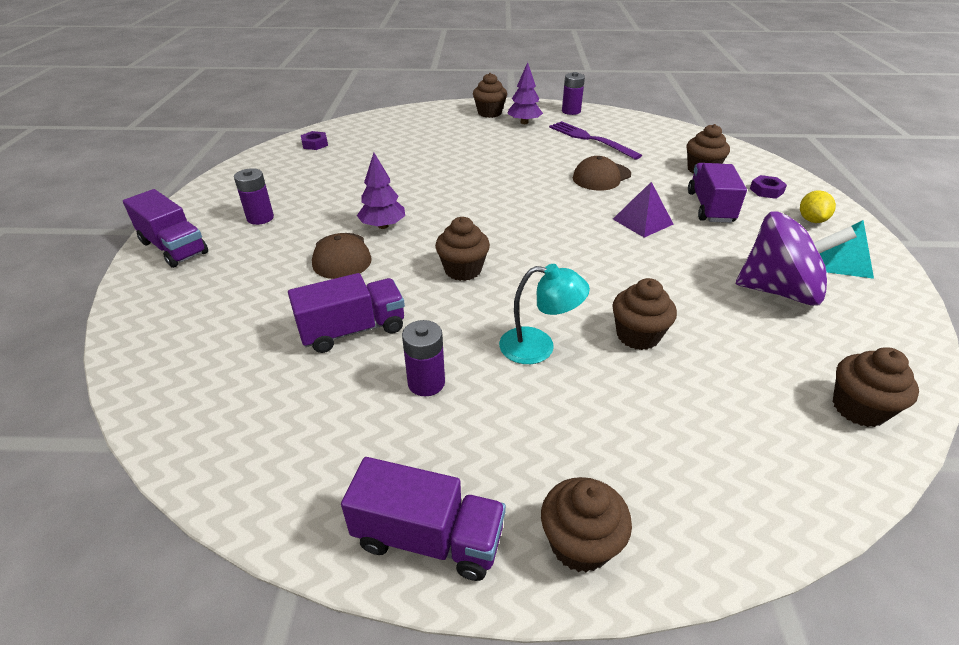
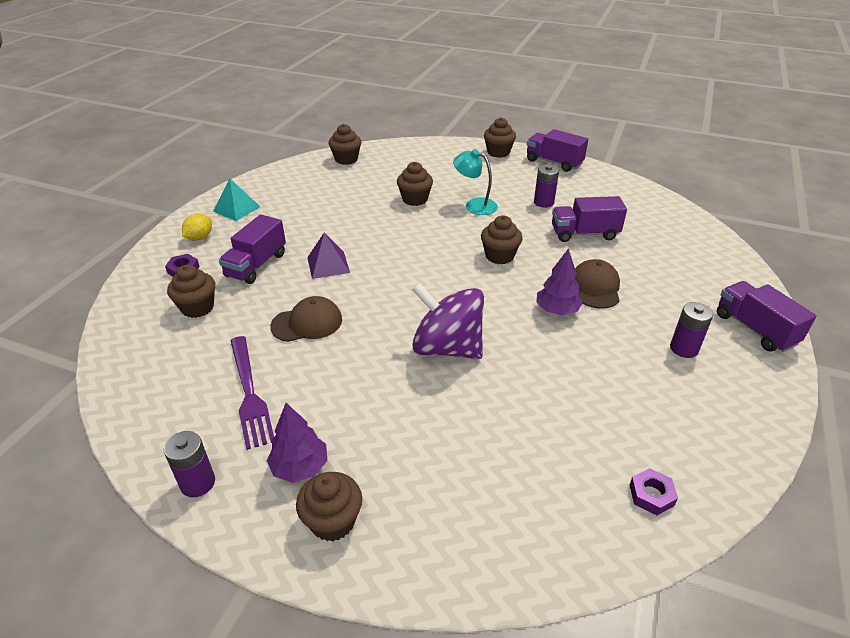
camera: 160 degrees left, 0 degrees up
purple spinning top [736,211,857,306] -> purple spinning top moved to [412,282,484,359]

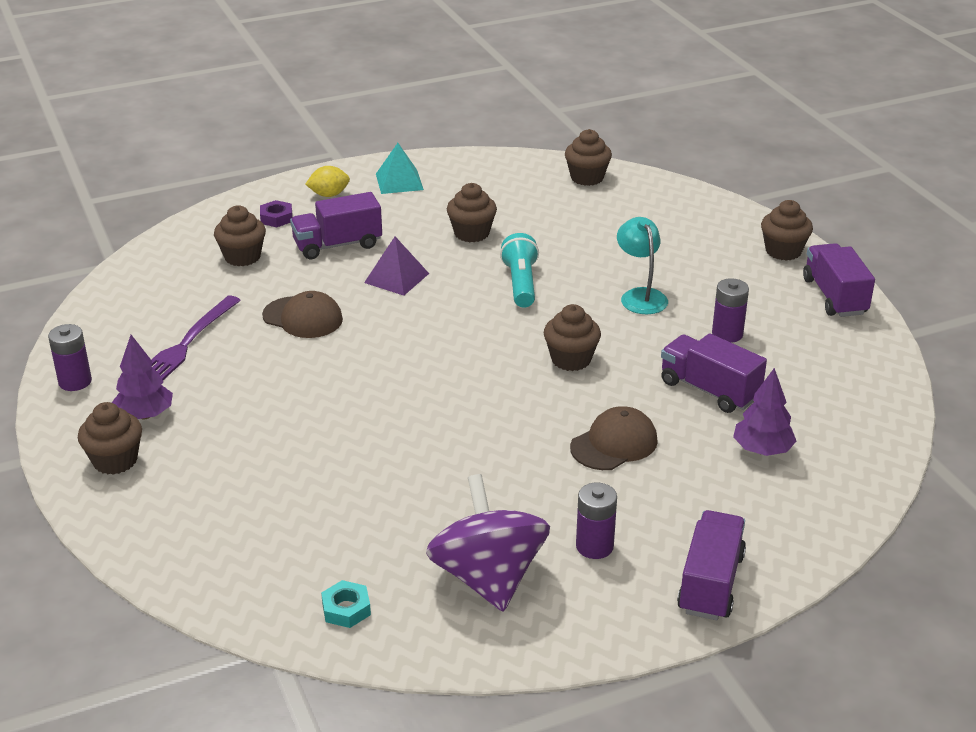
camera: 45 degrees right, 5 degrees down
brown cupcake [397,162,433,206] -> brown cupcake moved to [447,183,497,242]
purple spinning top [412,282,484,359] -> purple spinning top moved to [426,474,550,611]
purple tree [536,248,583,315] -> purple tree moved to [733,368,796,456]
purple nut [630,468,678,515] -> turquoise nut [321,580,371,628]
none -> turquoise flashlight [500,233,539,308]

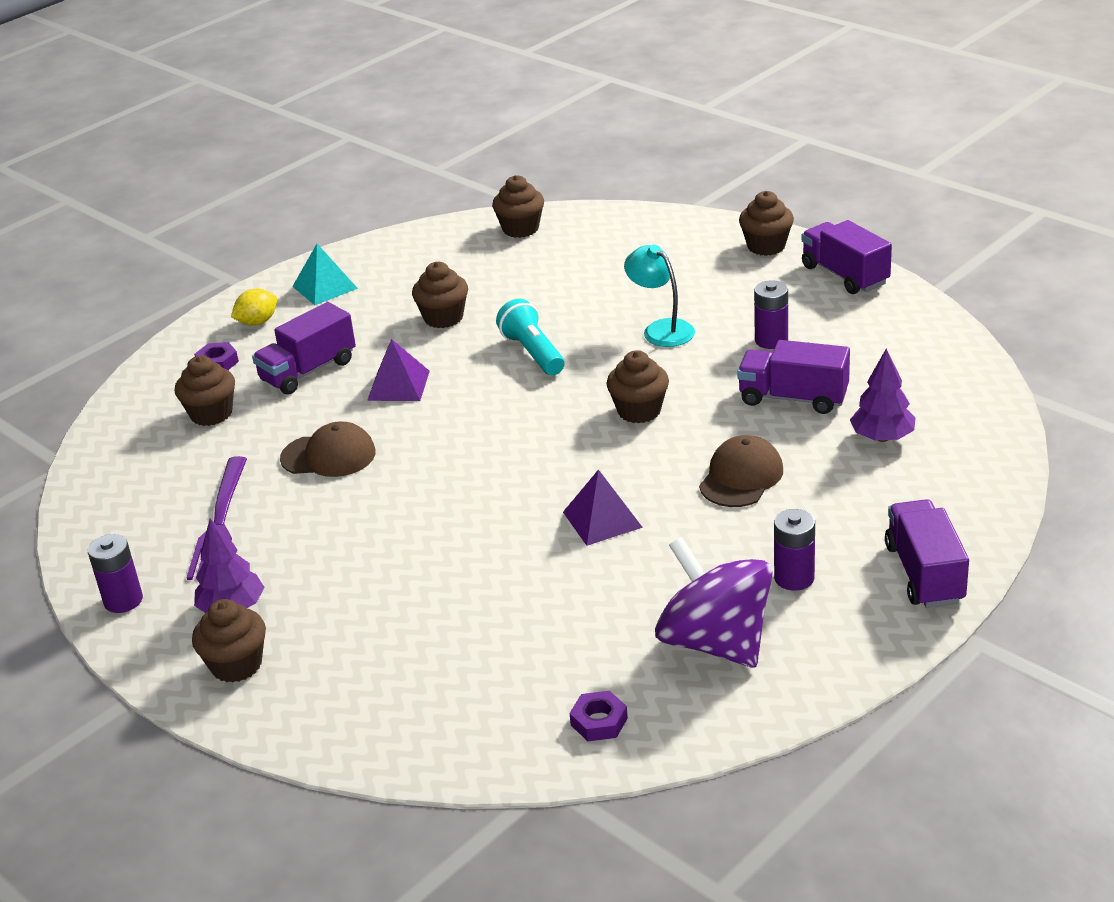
camera: 20 degrees left, 0 degrees up
turquoise nut [321,580,371,628] -> purple nut [569,691,628,741]
none -> purple pyramid [563,469,643,546]

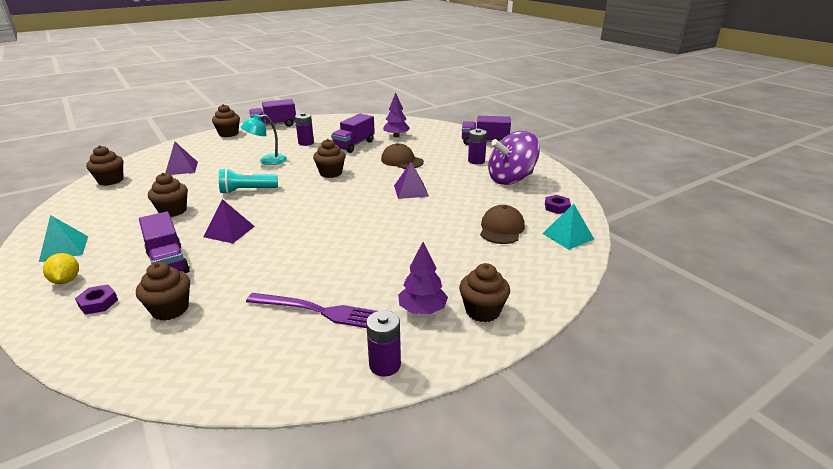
camera: 80 degrees left, 5 degrees down
brown cap [280,421,376,477] -> brown cap moved to [480,205,525,244]
none -> purple pyramid [165,142,198,175]
none -> turquoise pyramid [542,204,594,250]

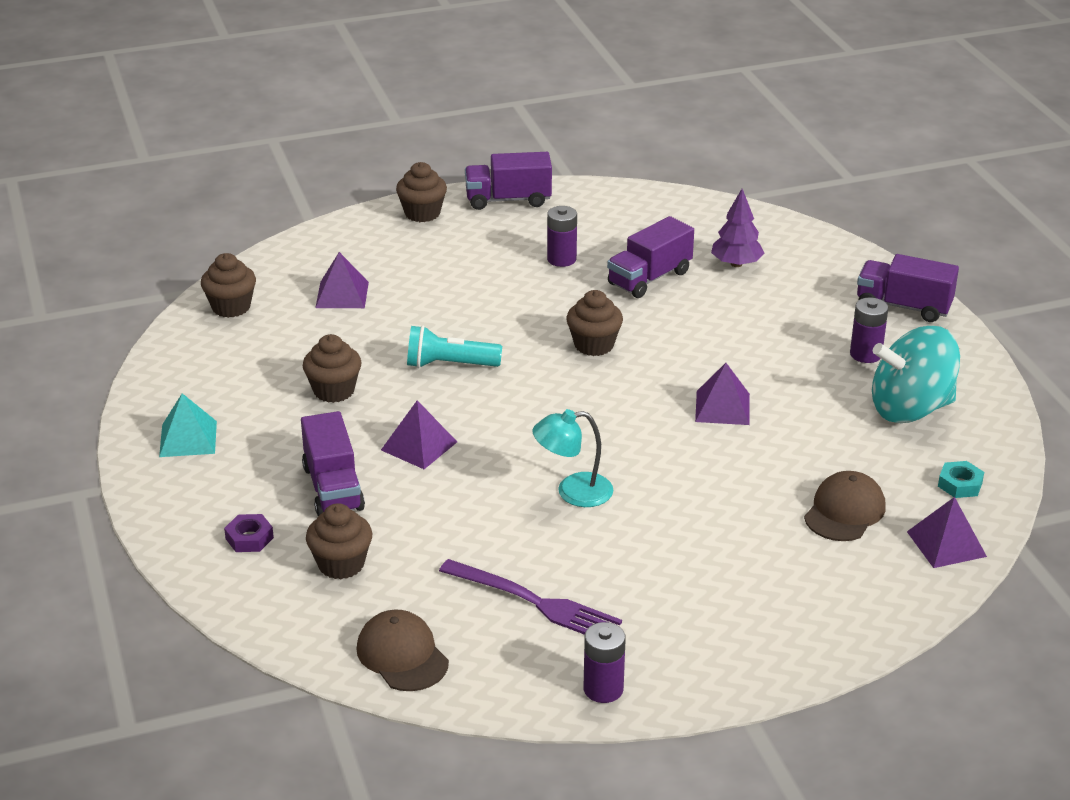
camera: 15 degrees right, 5 degrees up
yellow lemon [43,253,79,284] -> none
turquoise lamp [241,114,287,165] -> turquoise lamp moved to [532,409,614,507]
brown cap [381,143,424,169] -> brown cap moved to [356,610,449,691]
purple tree [398,242,448,314] -> none
brown cupcake [459,263,510,322] -> none
purple spinning top [488,131,540,185] -> turquoise spinning top [872,326,960,423]
turquoise pyramid [542,204,594,250] -> purple pyramid [907,497,987,568]
purple nut [545,195,571,214] -> turquoise nut [938,461,984,498]

